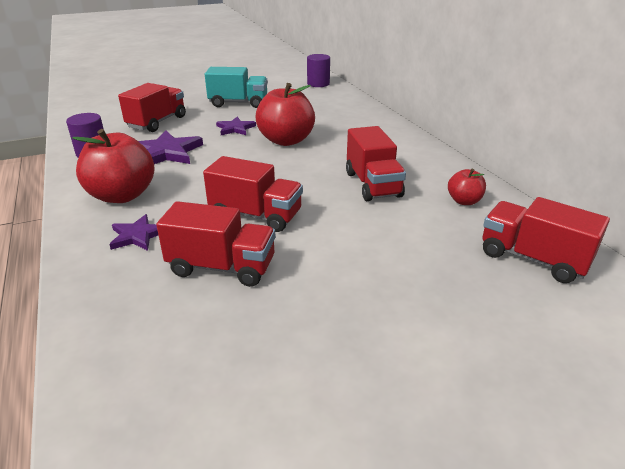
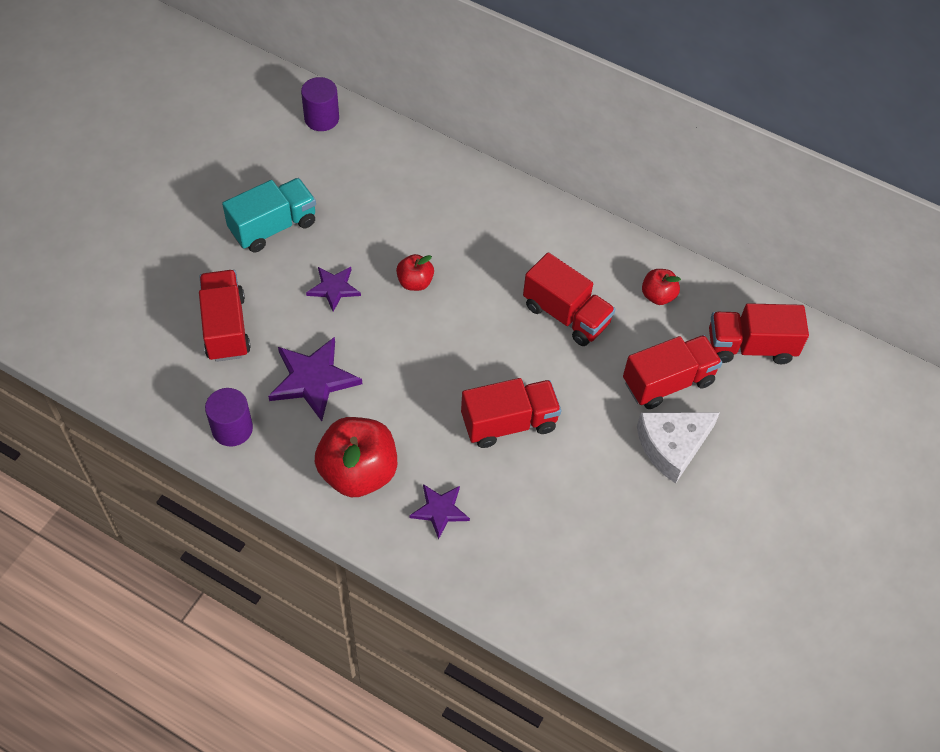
camera: 40 degrees left, 25 degrees up
red truck [156,201,276,287] -> red truck moved to [623,335,722,409]
red apple [256,83,315,146] -> red apple [396,254,434,291], size x0.51
none -> white cheese [637,412,720,484]

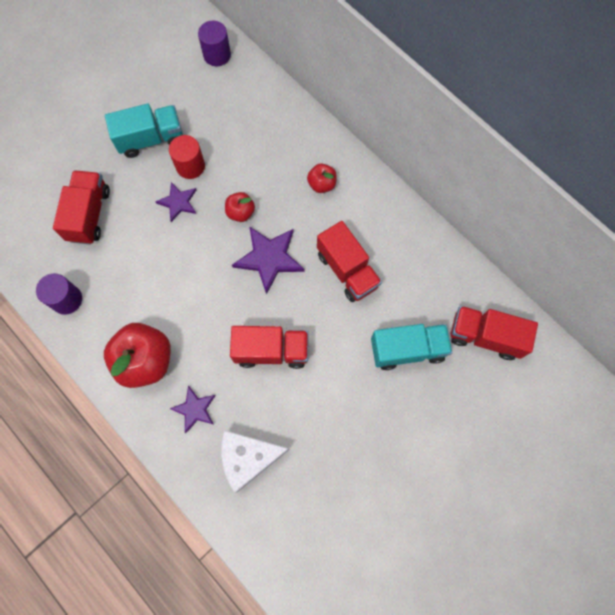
camera: 20 degrees right, 15 degrees up
purple star [268,337,362,421] -> purple star moved to [232,226,305,295]
red truck [623,335,722,409] -> turquoise truck [371,324,453,370]
white cheese [637,412,720,484] -> white cheese moved to [221,430,290,493]
red apple [642,269,681,305] -> red apple moved to [307,164,337,193]
none -> red cylinder [169,135,205,179]

